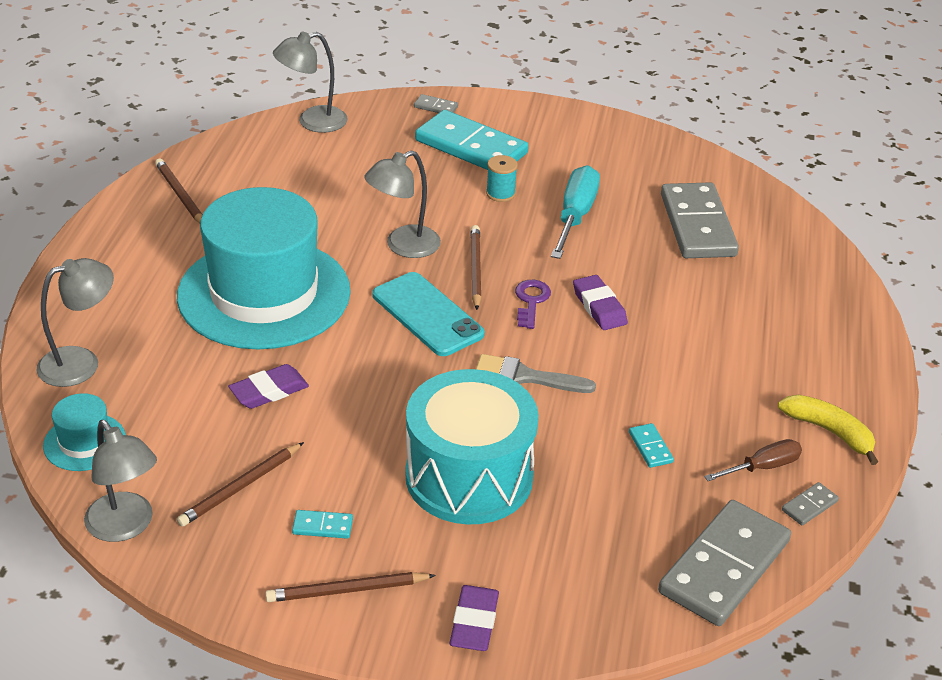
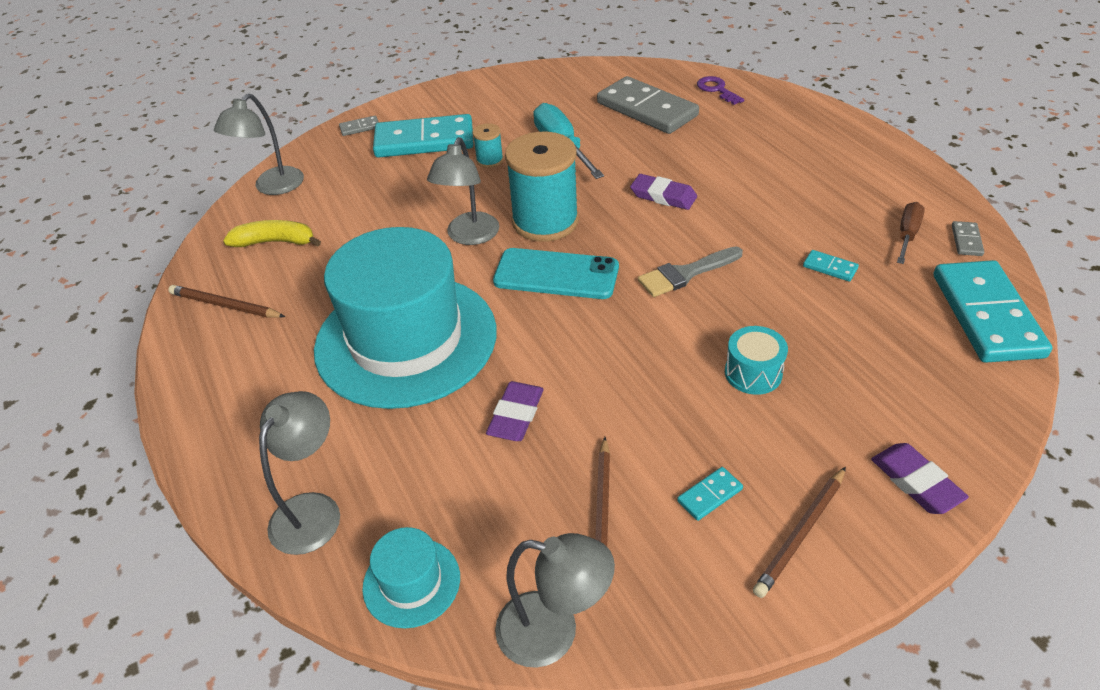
camera: 35 degrees left, 5 degrees up
turquoise drum [406,369,539,524] -> turquoise drum [725,326,788,395], size x0.45
brown pencil [470,225,482,310] -> turquoise spool [505,132,579,242]
purple key [515,280,551,329] -> purple key moved to [697,76,744,105]
grey domino [658,500,791,626] -> turquoise domino [934,260,1053,363]
yellow banana [778,395,878,465] -> yellow banana moved to [223,220,321,247]

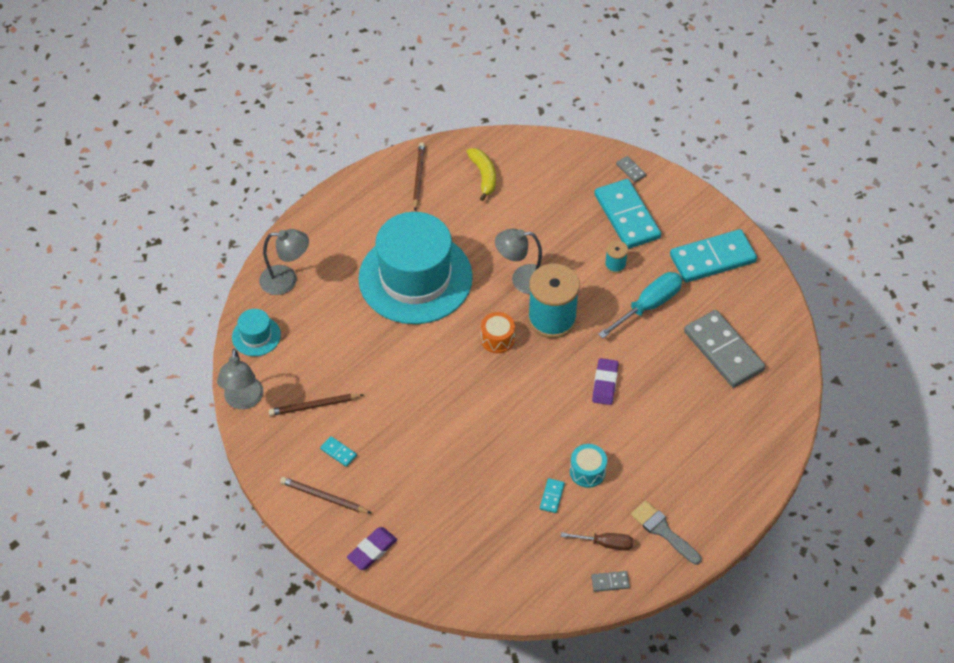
camera: 70 degrees right, 10 degrees up
grey lamp [214,94,304,195] -> none
purple eraser [486,381,544,441] -> none
turquoise phone [493,248,619,299] -> orange drum [481,312,515,353]
grey domino [597,76,699,134] -> grey domino turned 60 degrees counterclockwise [684,310,766,388]
grey brush [638,246,743,297] -> grey brush moved to [631,501,702,565]
purple key [697,76,744,105] -> none
turquoise drum [725,326,788,395] -> turquoise drum moved to [570,444,607,488]
turquoise domino [934,260,1053,363] -> turquoise domino moved to [670,229,757,283]

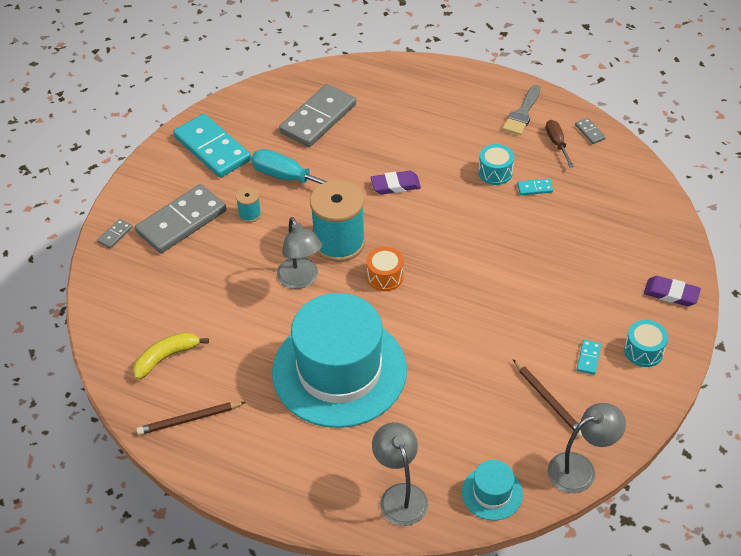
camera: 110 degrees left, 5 degrees down
brown pencil [280,477,371,513] -> turquoise drum [624,320,668,367]
turquoise domino [594,179,661,249] -> grey domino [135,184,226,254]

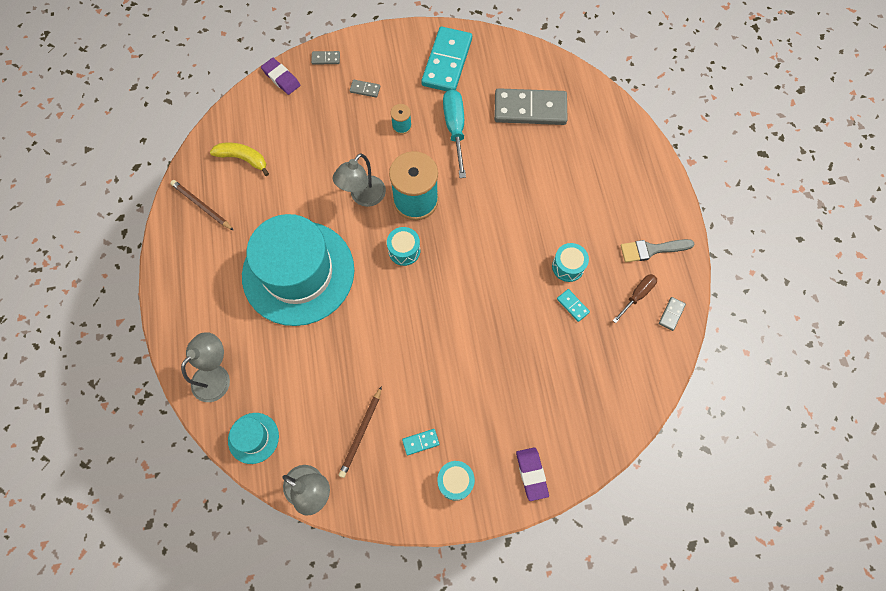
camera: 55 degrees right, 20 degrees up
grey domino [135,184,226,254] -> grey domino [350,80,380,98], size x0.40
orange drum [366,247,404,291] -> turquoise drum [387,227,420,266]
purple eraser [371,171,421,194] -> purple eraser moved to [261,58,300,95]

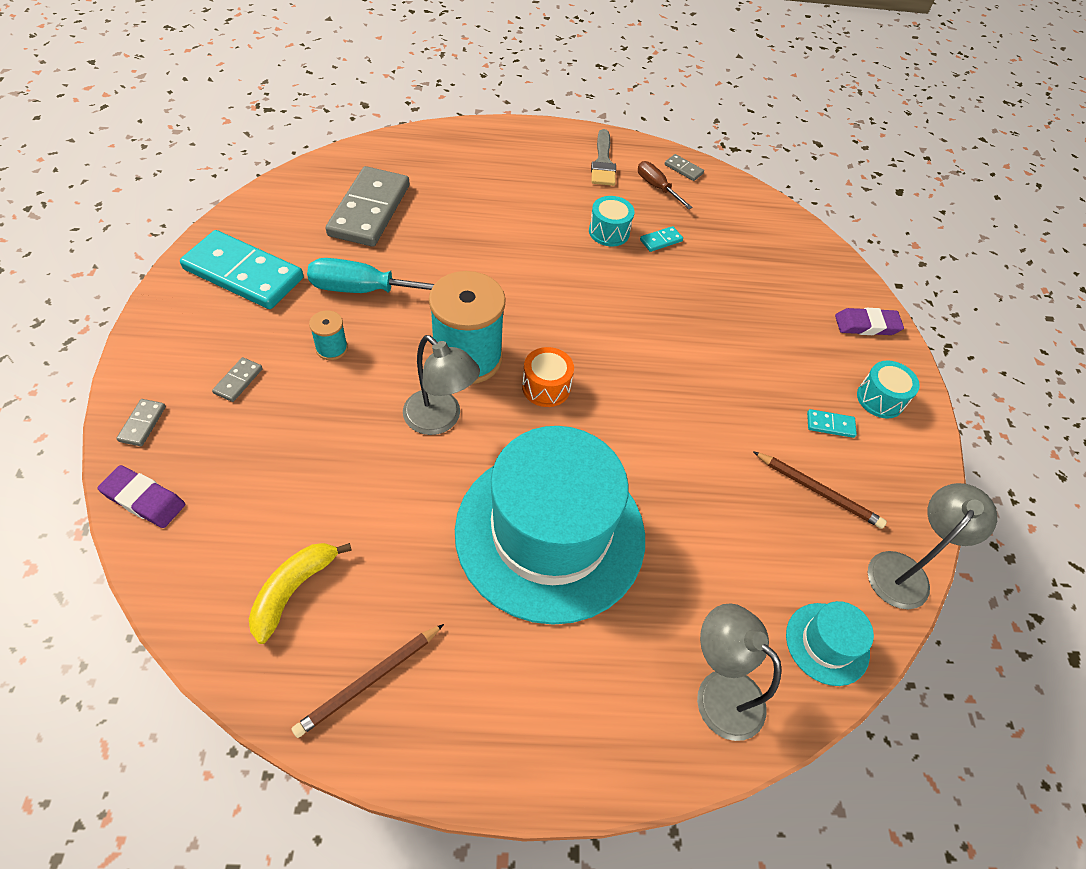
camera: 85 degrees left, 15 degrees down
purple eraser [261,58,300,95] -> purple eraser turned 60 degrees clockwise [98,465,185,528]
turquoise drum [387,227,420,266] -> orange drum [522,347,574,407]
turquoise domino [402,429,439,455] -> turquoise domino turned 75 degrees counterclockwise [807,409,857,438]

